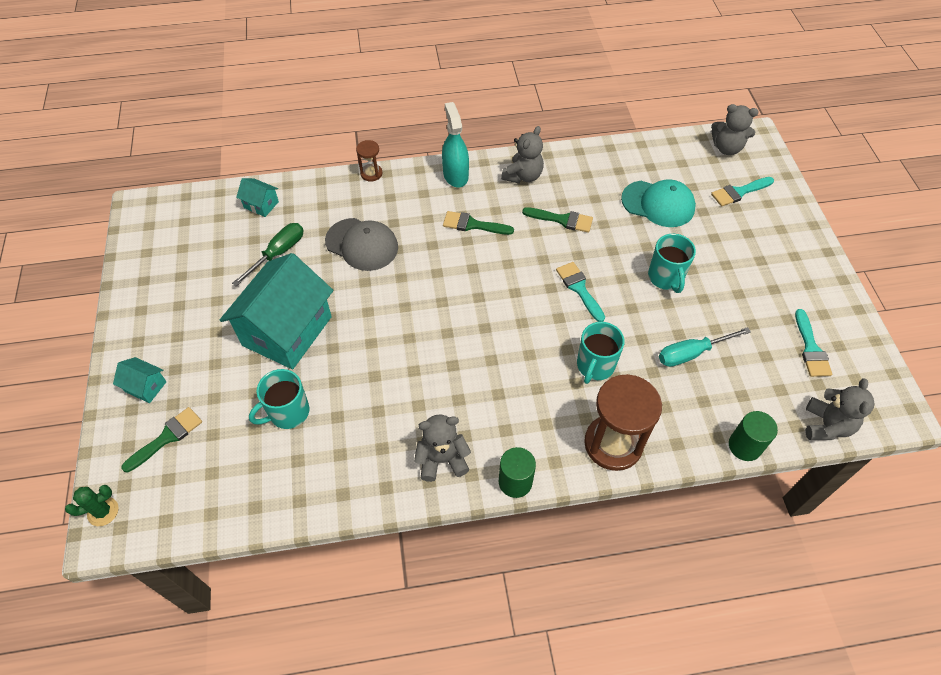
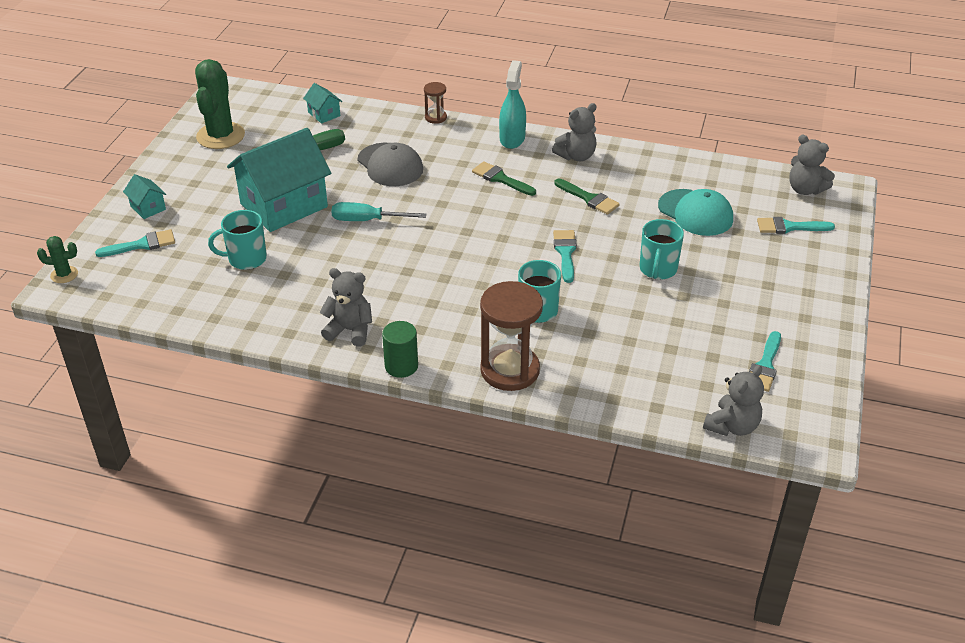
camera: 25 degrees right, 15 degrees down
green brush [121,407,202,472] -> turquoise brush [95,229,175,257]
turquoise screwdriver [659,327,751,367] -> turquoise screwdriver moved to [331,202,426,221]
green cylinder [729,411,778,461] -> none
none -> green cactus [195,59,245,149]

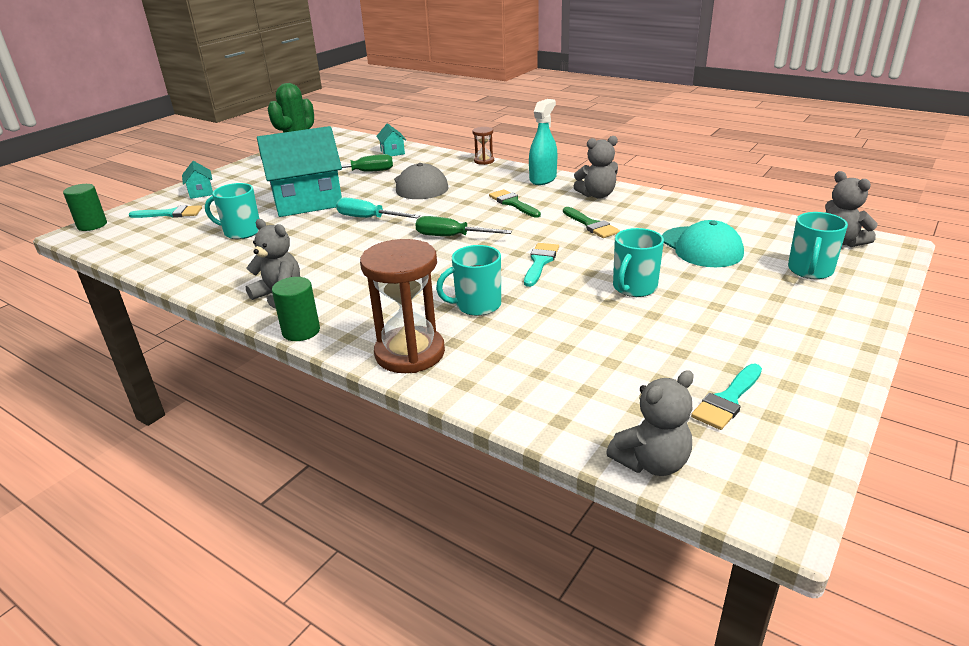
camera: 20 degrees right, 10 degrees down
green cactus [37,236,78,283] -> green cylinder [63,184,107,231]
turquoise brush [757,217,835,234] -> turquoise mug [788,212,848,279]
none -> green screwdriver [415,216,512,236]

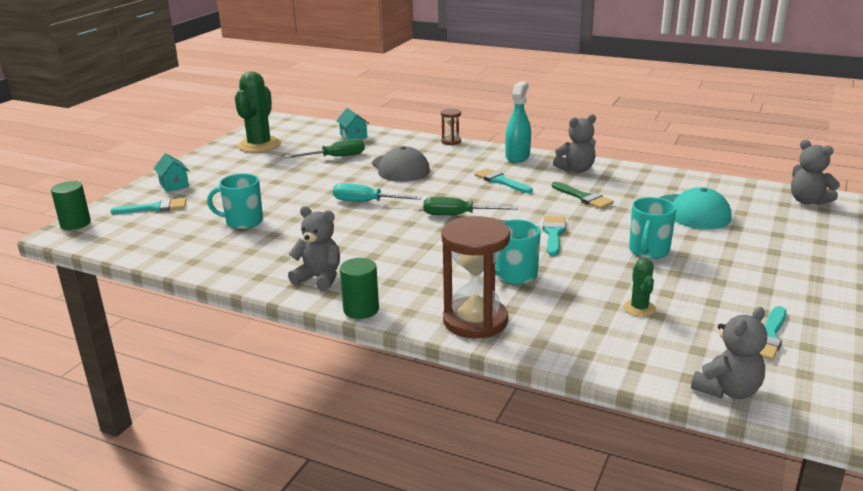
camera: 10 degrees left, 5 degrees down
turquoise house [257,126,342,217] -> none
green brush [489,189,541,217] -> turquoise brush [474,168,533,193]
turquoise mug [788,212,848,279] -> none
none -> green cactus [624,259,656,317]

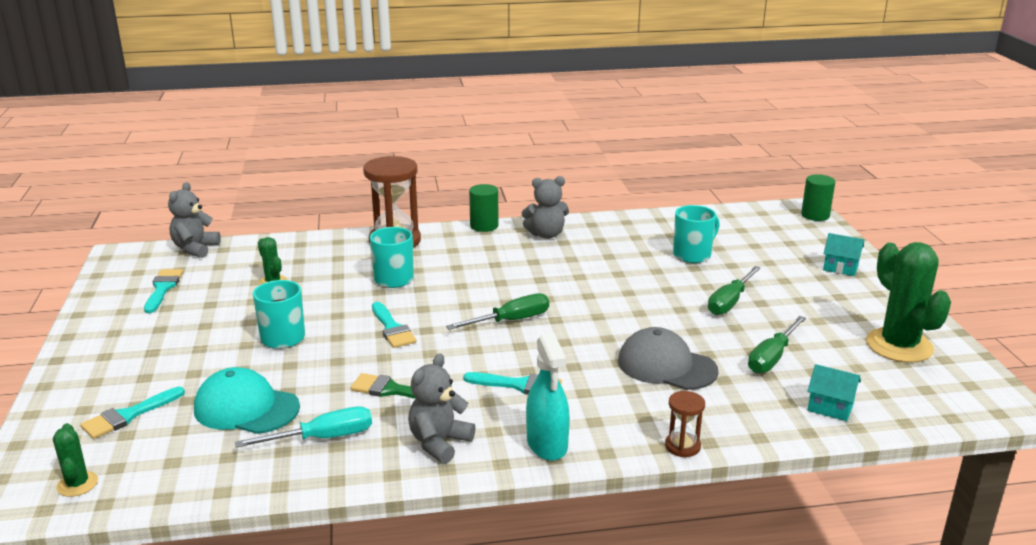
camera: 145 degrees right, 0 degrees up
turquoise brush [111,198,186,214] -> turquoise brush moved to [80,387,185,439]
turquoise screwdriver [333,183,422,202] -> turquoise screwdriver moved to [235,406,372,448]
grey teddy bear [791,140,840,205] -> green cactus [53,423,98,497]
none -> green screwdriver [708,266,761,315]

